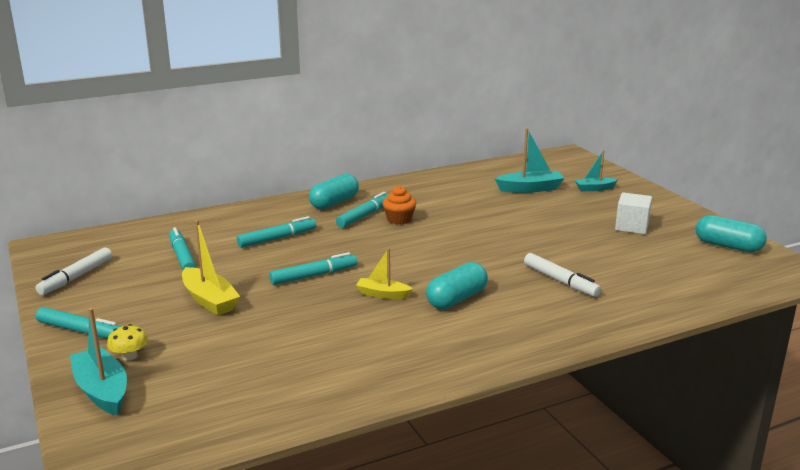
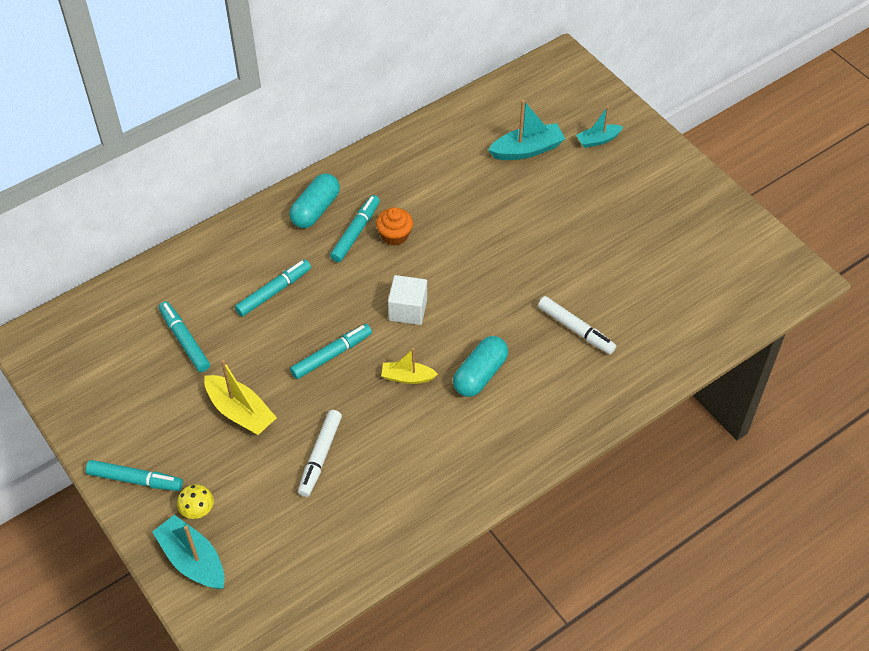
camera: 10 degrees left, 30 degrees up
white marker [35,247,112,295] -> white marker moved to [298,410,342,497]
white cube [615,193,652,234] -> white cube moved to [388,275,427,325]
turquoise capsule [695,215,767,252] -> none

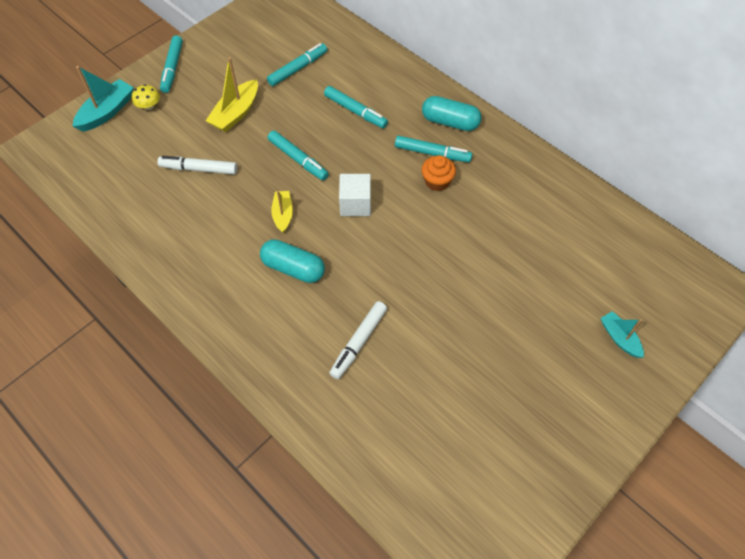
camera: 80 degrees right, 5 degrees up
turquoise boat [488,100,565,160] -> none

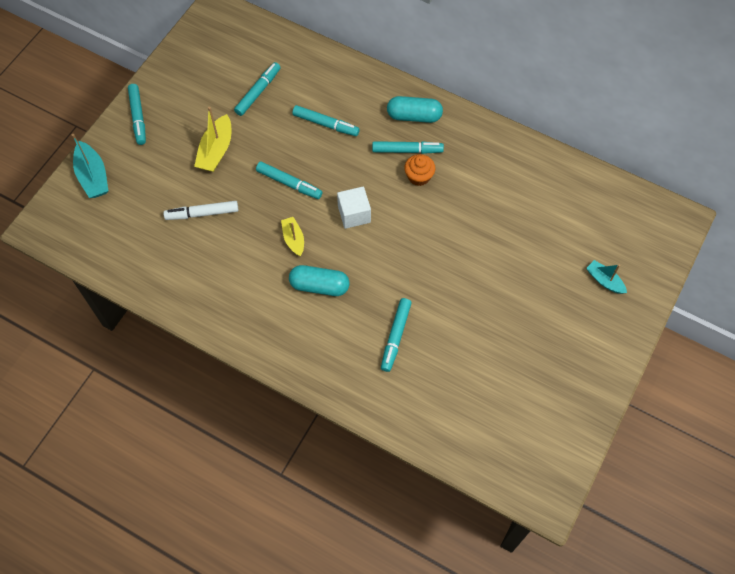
camera: 15 degrees left, 5 degrees up
turquoise boat [73,66,134,132] -> turquoise boat turned 135 degrees clockwise [72,134,109,198]
yellow mushroom [132,84,160,110] -> none
white marker [329,301,387,379] -> turquoise marker [381,298,411,372]

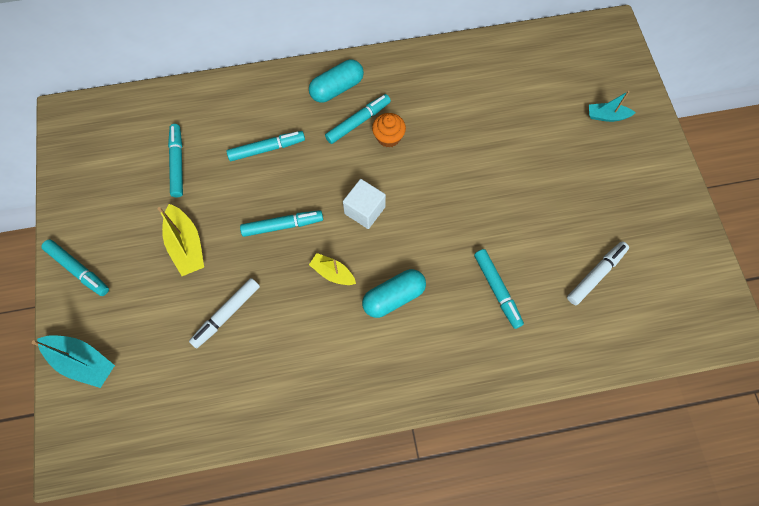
camera: 40 degrees left, 5 degrees up
none -> white marker [567,242,629,305]

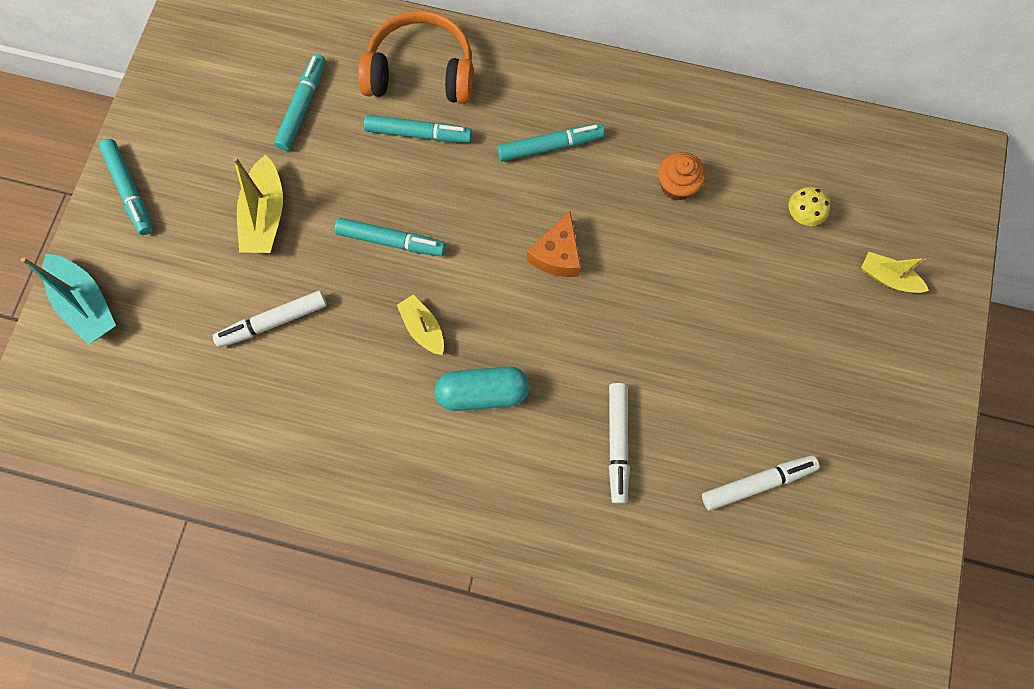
camera: 25 degrees right, 5 degrees up
turquoise capsule [309,60,364,103] -> none
white cube [343,179,386,229] -> none
orange cupcake [372,113,406,148] -> orange cupcake moved to [658,152,706,200]
turquoise marker [474,249,524,329] -> white marker [609,383,630,504]
turquoise boat [589,91,635,122] -> yellow boat [861,252,929,293]
none -> orange headphones [358,11,473,104]
none -> orange cheese [527,211,581,277]
none -> yellow mushroom [789,187,830,226]

